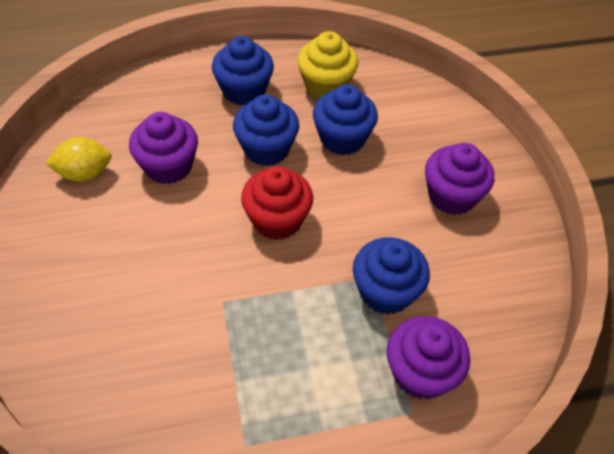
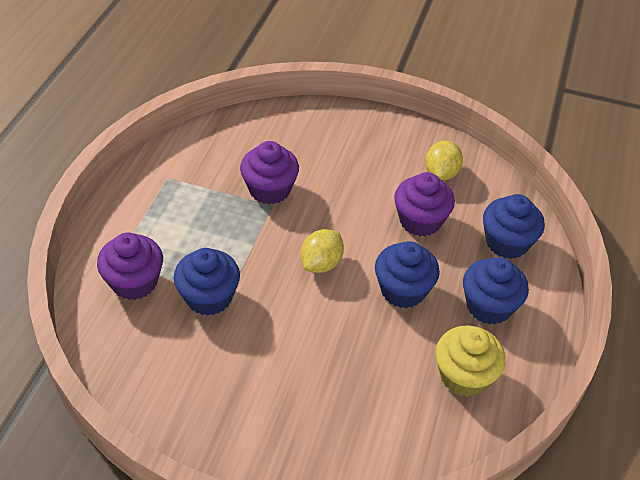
camera: 120 degrees right, 5 degrees down
red cupcake [241,166,313,240] -> yellow lemon [301,229,344,273]
blue cupcake [313,84,378,155] -> blue cupcake moved to [483,194,545,259]
purple cupcake [425,143,494,215] -> purple cupcake moved to [240,141,299,205]

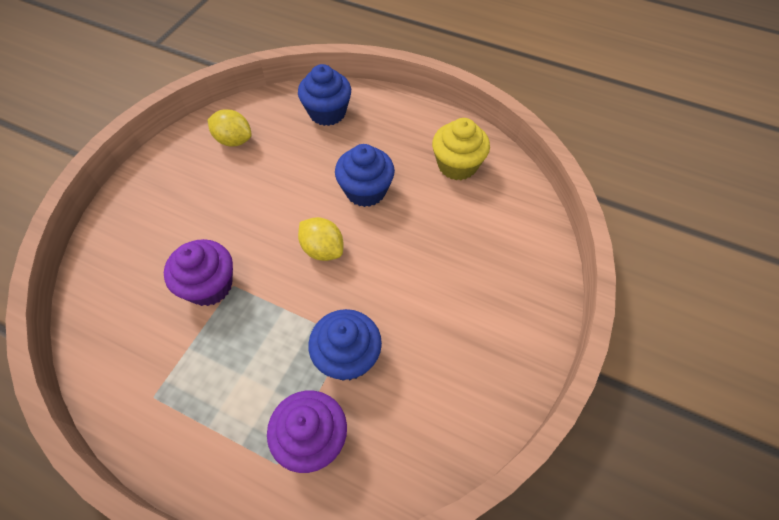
camera: 80 degrees left, 10 degrees up
purple cupcake [394,172,455,236] -> none
blue cupcake [463,257,529,325] -> none

